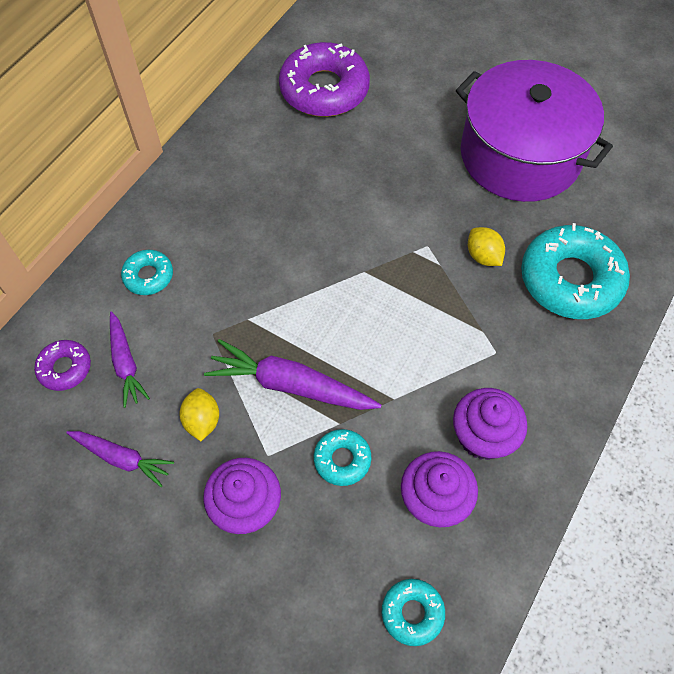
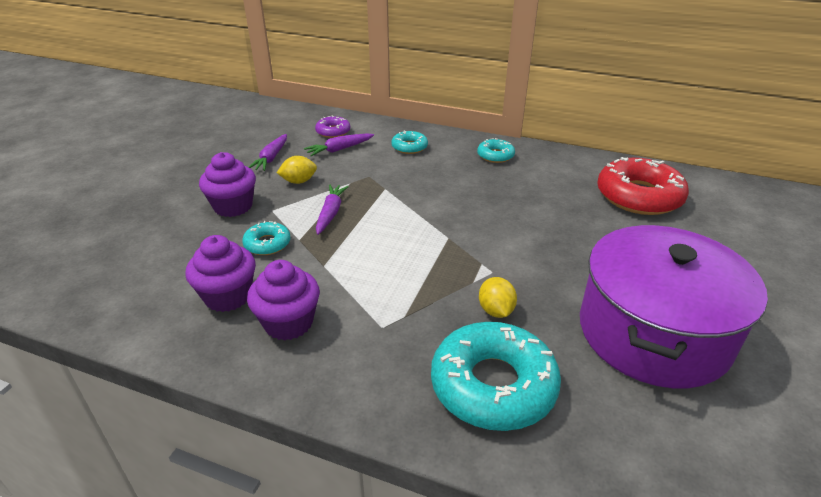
camera: 80 degrees right, 25 degrees down
purple carrot [204,339,381,410] -> purple carrot [316,185,349,235], size x0.62
purple donut [279,42,370,117] -> red donut [597,157,689,215]
turquoise donut [382,579,445,646] -> turquoise donut moved to [477,138,515,163]
yellow lemon [468,227,505,266] -> yellow lemon turned 60 degrees counterclockwise [479,277,517,318]

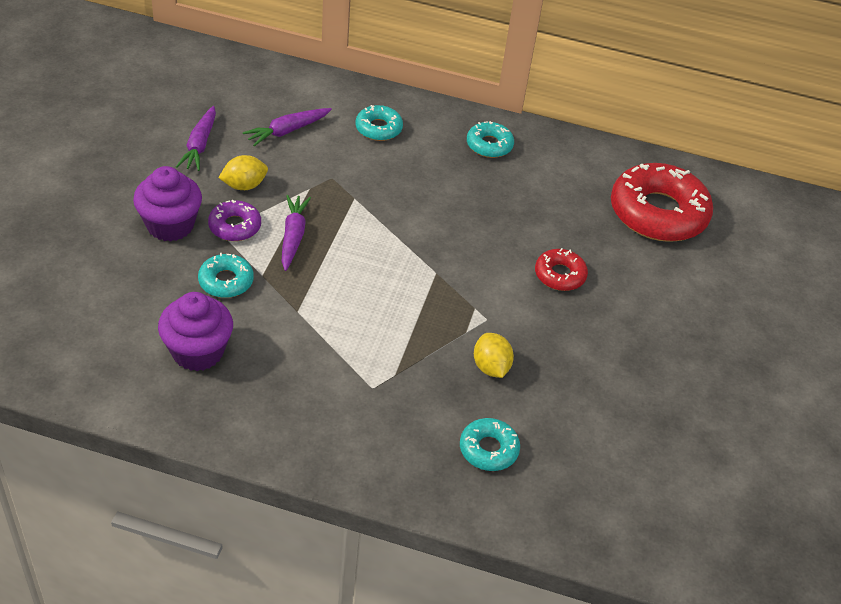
camera: 10 degrees left, 10 degrees up
purple cupcake [247,260,320,341] -> none
purple donut [315,115,350,138] -> purple donut moved to [208,200,261,241]
turquoise donut [431,322,561,431] -> turquoise donut [460,418,520,471], size x0.49
purple pot [580,225,768,388] -> none
none -> red donut [535,248,588,291]

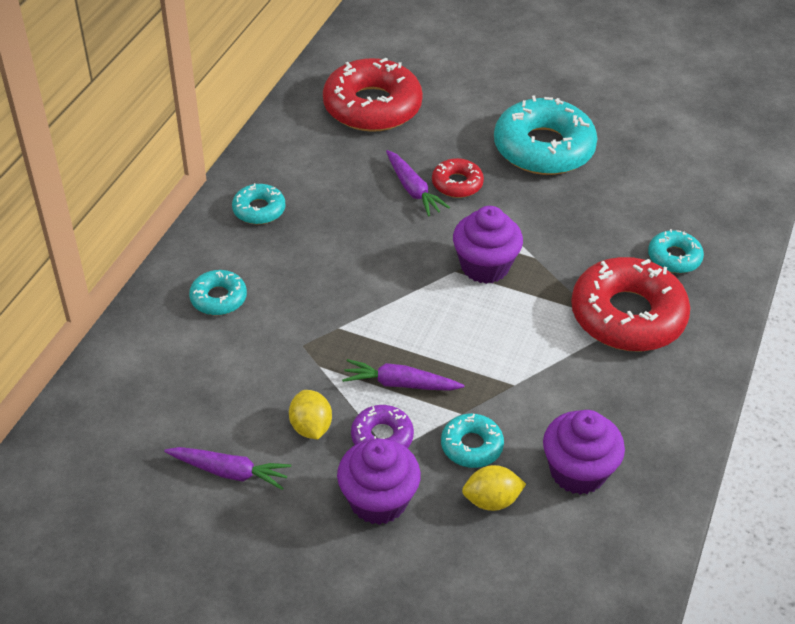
camera: 80 degrees left, 0 degrees up
purple carrot [243,108,332,146] -> purple carrot moved to [386,150,450,216]
yellow lemon [474,333,514,378] -> yellow lemon moved to [462,465,526,511]
none -> purple cupcake [453,206,523,284]
none -> turquoise donut [494,95,598,175]
none -> red donut [571,257,690,352]

